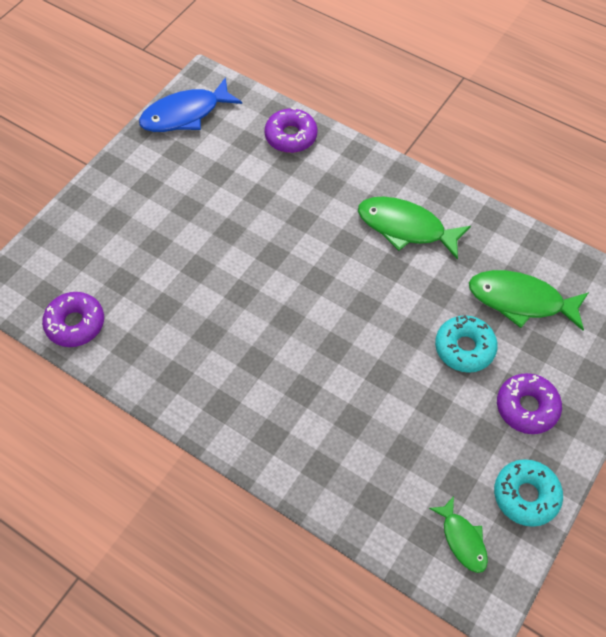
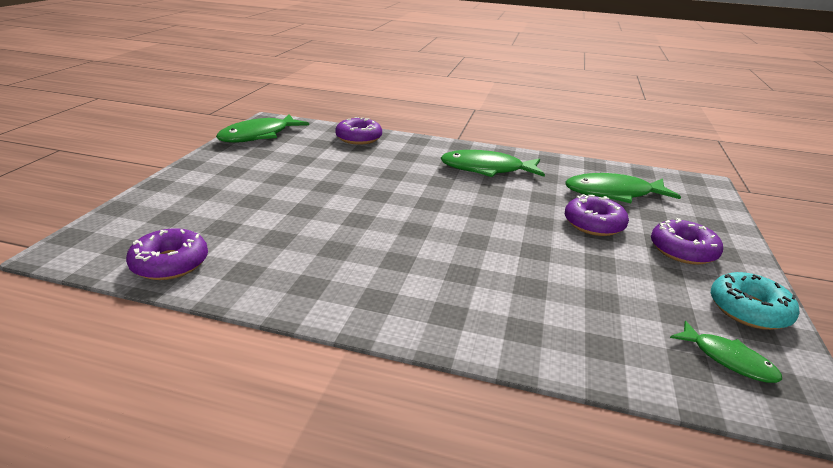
camera: 20 degrees left, 30 degrees down
blue fish [139,77,242,132] -> green fish [216,114,309,143]
turquoise donut [435,315,498,373] -> purple donut [565,194,629,236]

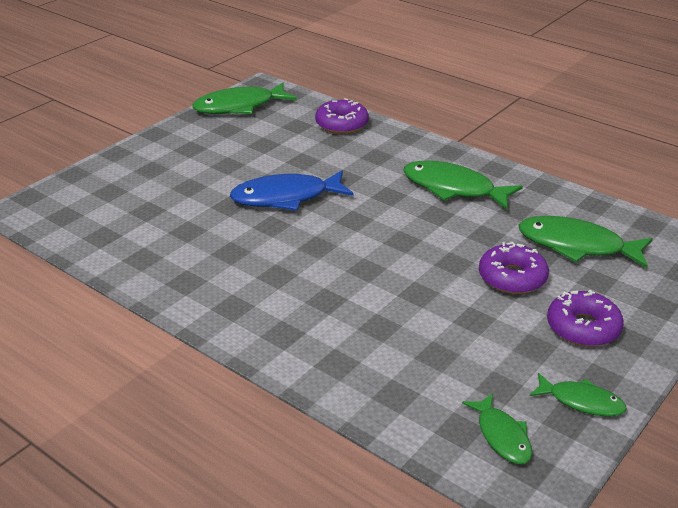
camera: 25 degrees right, 5 degrees up
purple donut [126,228,208,280] -> none
turquoise donut [711,272,799,330] -> green fish [530,373,627,417]
none -> blue fish [230,171,354,211]

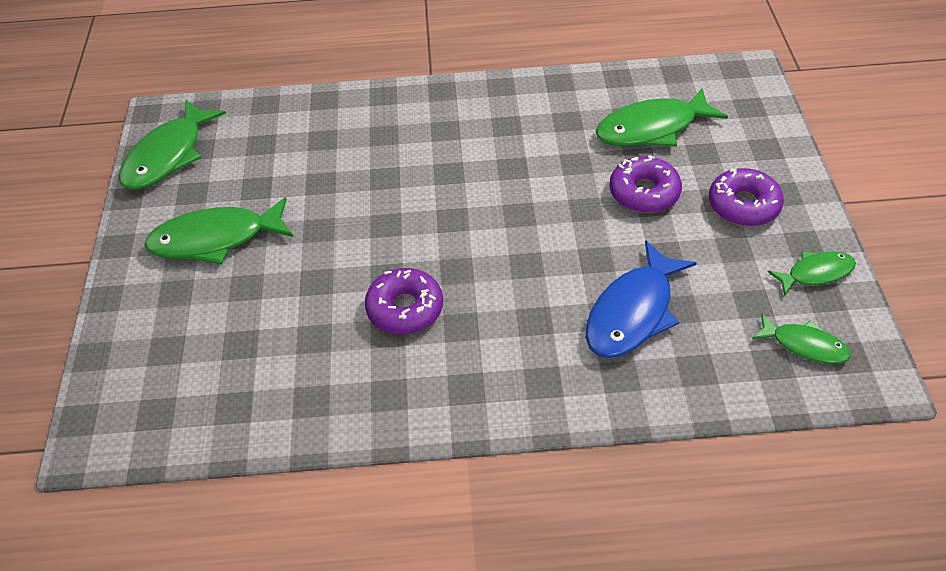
camera: 40 degrees left, 15 degrees up
blue fish [230,171,354,211] -> blue fish moved to [586,240,696,358]
purple donut [315,98,369,134] -> purple donut moved to [365,268,443,334]
green fish [403,161,523,210] -> green fish moved to [144,197,293,264]

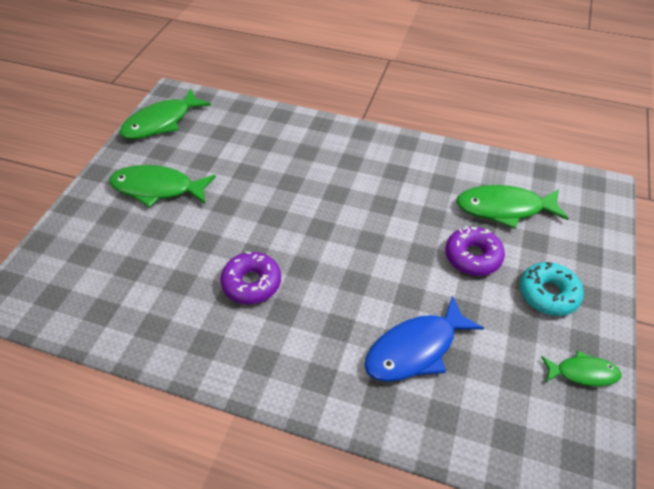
camera: 20 degrees right, 0 degrees up
purple donut [709,168,784,226] -> turquoise donut [520,262,584,316]
green fish [752,313,851,364] -> none

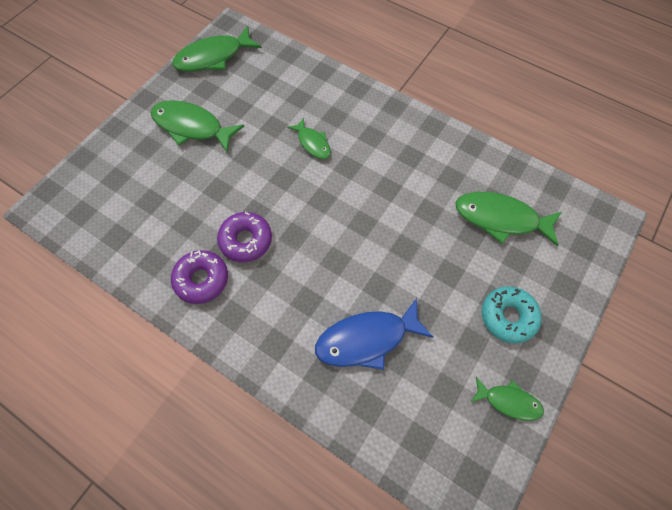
camera: 15 degrees right, 15 degrees up
purple donut [445,226,505,276] -> purple donut moved to [171,250,228,304]
none -> green fish [287,118,331,159]

